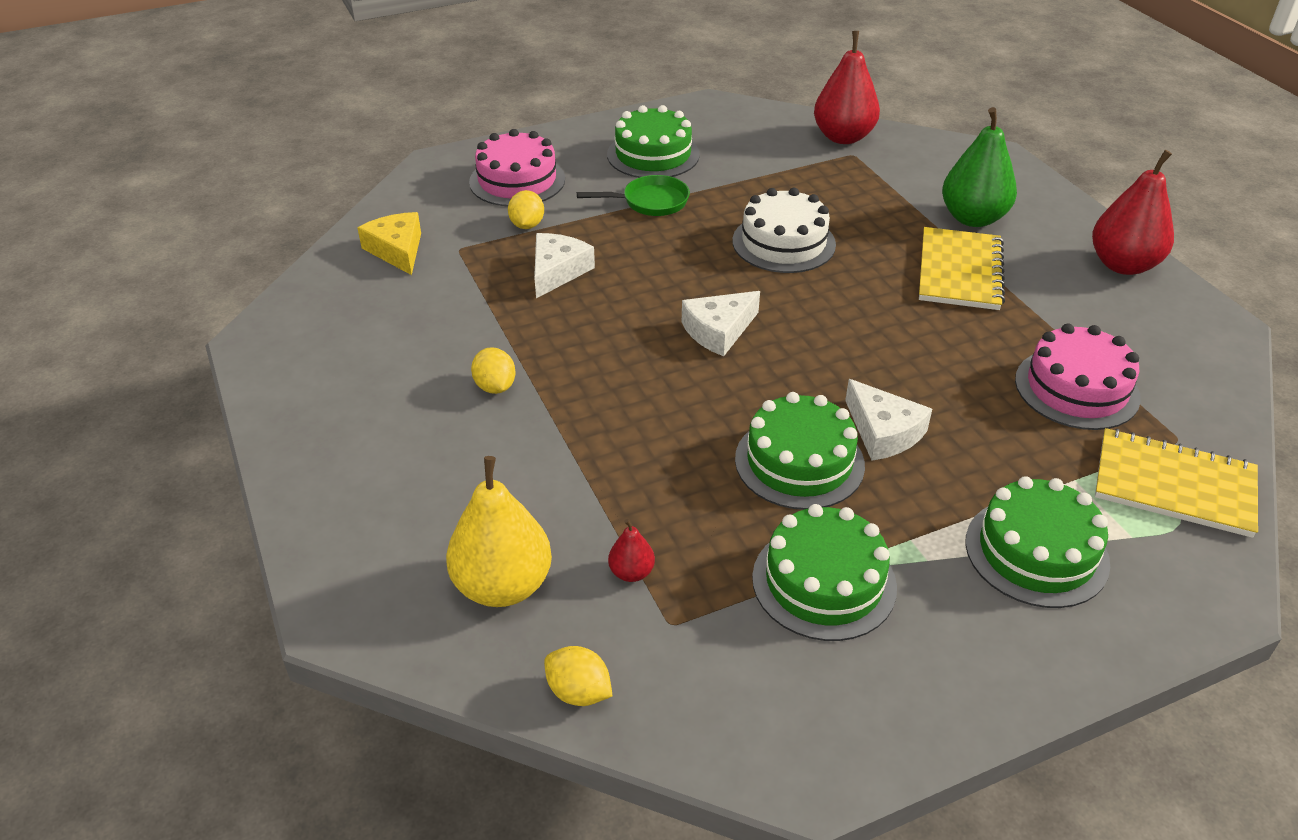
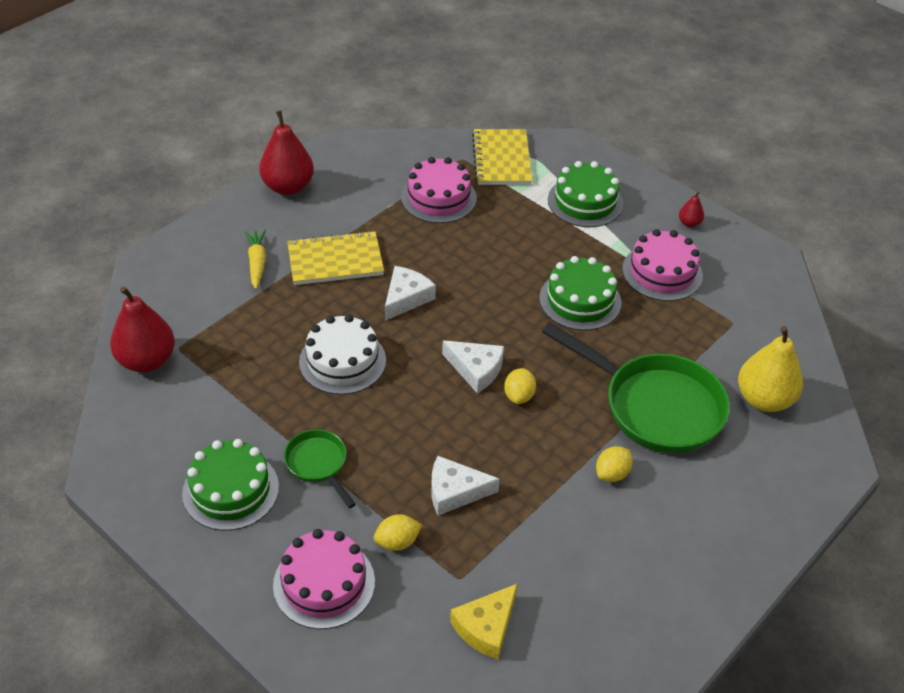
camera: 115 degrees left, 5 degrees up
yellow lemon [544,646,613,706] -> yellow lemon moved to [504,368,536,404]
red pear [608,519,655,582] -> red pear moved to [679,192,704,227]
green cake [752,504,897,641] -> pink cake [622,229,703,301]
white cheese [845,379,932,461] -> white cheese moved to [385,266,436,321]
green pear [942,107,1017,227] -> yellow carrot [245,230,266,289]
none -> green pan [542,322,730,454]

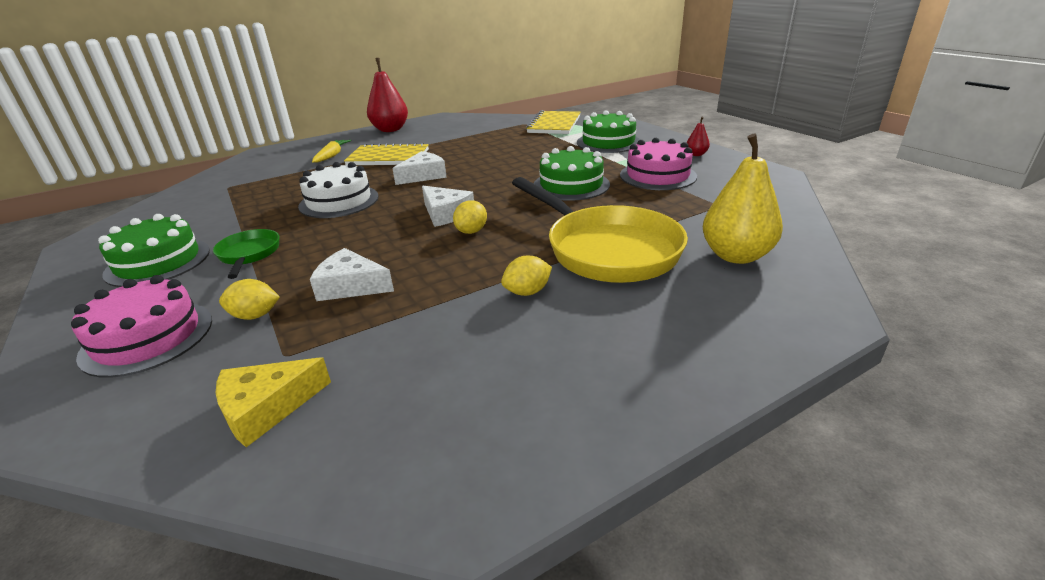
camera: 20 degrees right, 15 degrees down
red pear [110,286,175,372] -> none
pink cake [401,157,477,223] -> none
green pan [542,322,730,454] -> yellow pan [512,177,688,283]

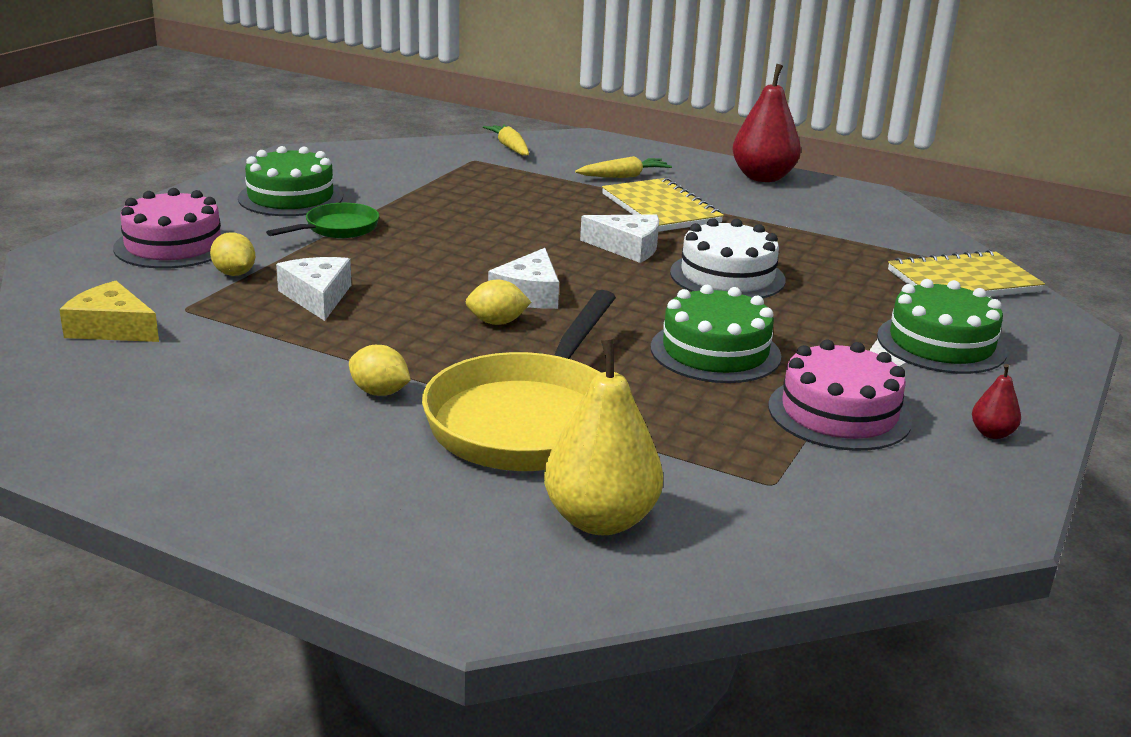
camera: 55 degrees right, 5 degrees down
white cake [298,162,379,218] -> white cake moved to [670,218,786,298]
none -> yellow carrot [483,124,529,156]

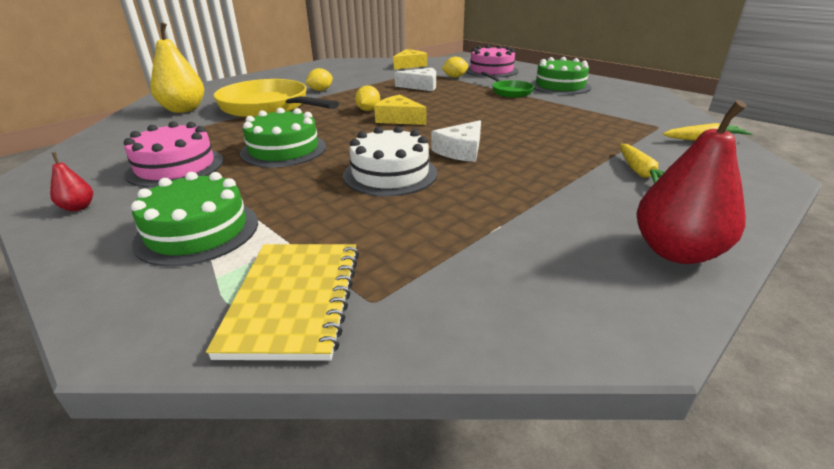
camera: 110 degrees right, 5 degrees up
white cheese [488,248,559,309] -> yellow cheese [374,95,426,125]
yellow notebook [602,178,724,232] -> none

